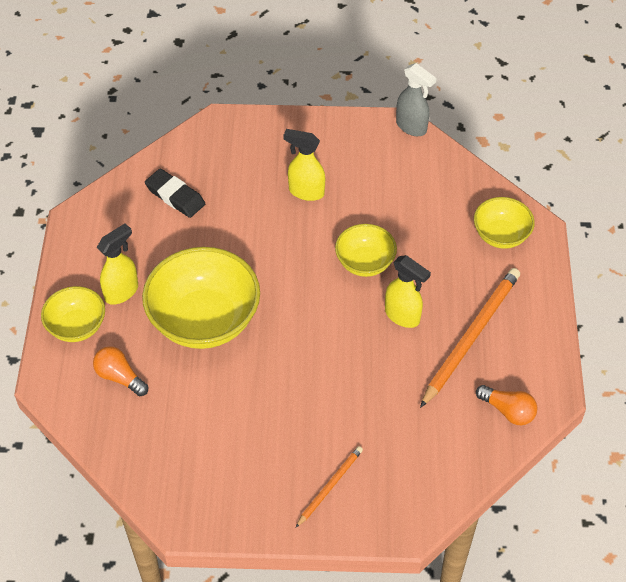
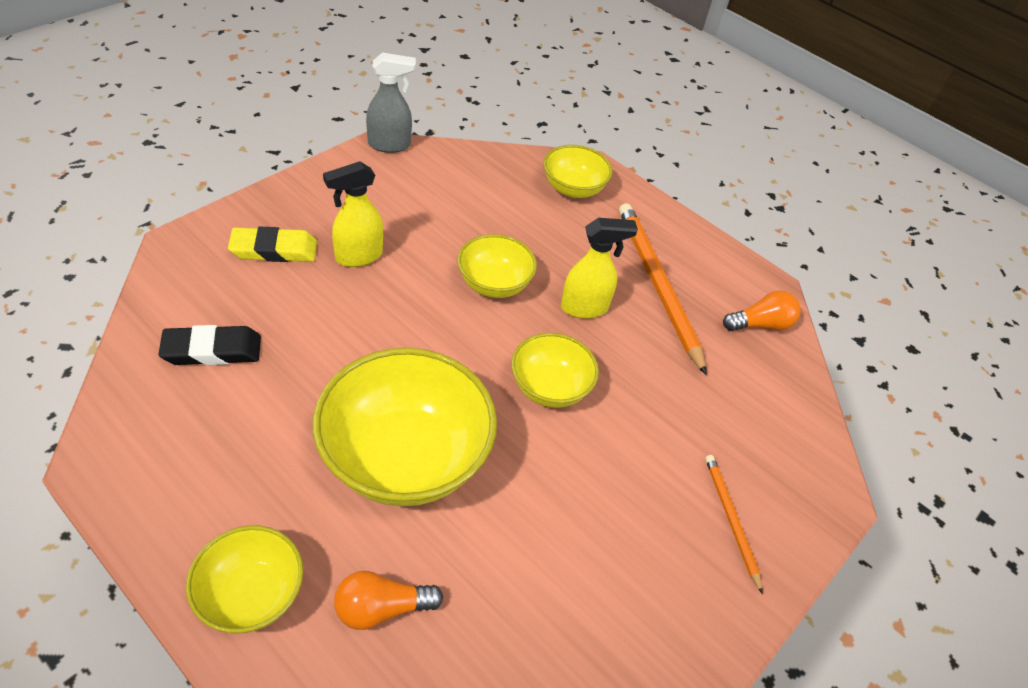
camera: 55 degrees left, 5 degrees down
yellow spray bottle [97,224,138,305] -> none
none -> yellow eraser [228,227,317,262]
none -> yellow bowl [511,333,599,408]

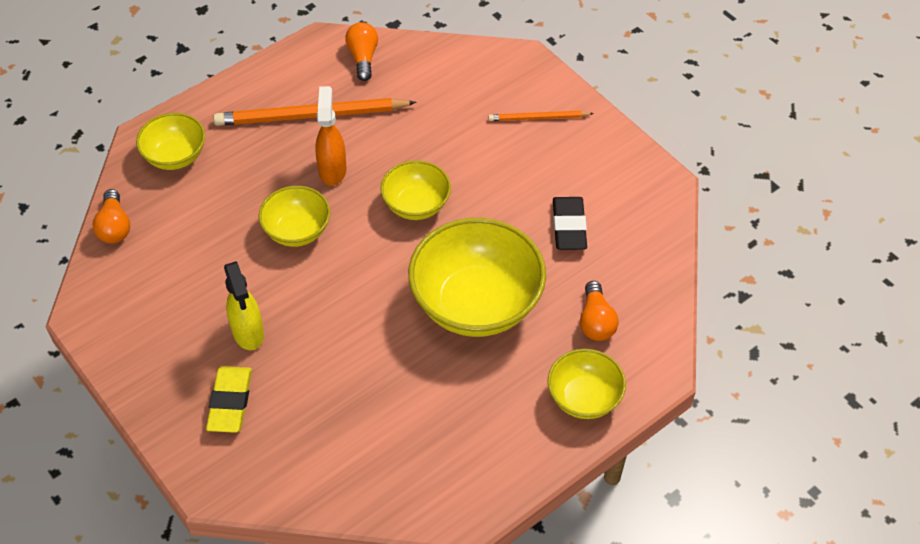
camera: 75 degrees left, 5 degrees up
black eraser [158,325,261,365] -> black eraser moved to [553,197,587,250]
grey spray bottle [366,52,416,153] -> none
yellow spray bottle [561,218,638,319] -> orange spray bottle [315,86,347,186]
none -> orange light bulb [93,189,130,244]

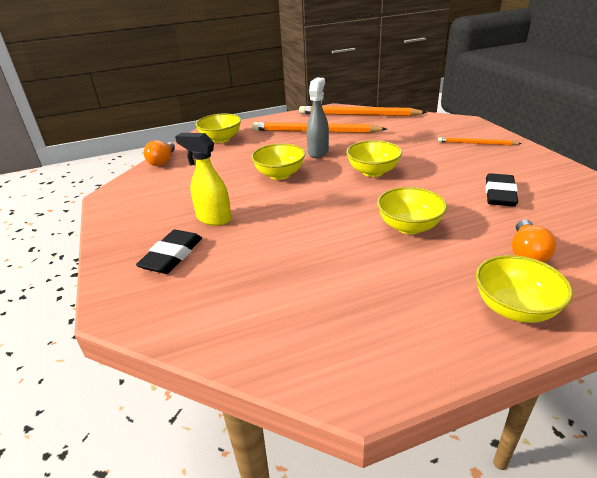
camera: 20 degrees right, 20 degrees down
yellow eraser [206,366,252,433] -> black eraser [136,230,202,274]
yellow spray bottle [224,261,264,350] -> yellow spray bottle turned 120 degrees clockwise [175,133,231,226]
orange spray bottle [315,86,347,186] -> grey spray bottle [307,78,329,158]
orange light bulb [345,22,378,81] -> orange pencil [299,106,427,116]
yellow bowl [408,218,546,337] -> yellow bowl [377,187,447,234], size x0.55

